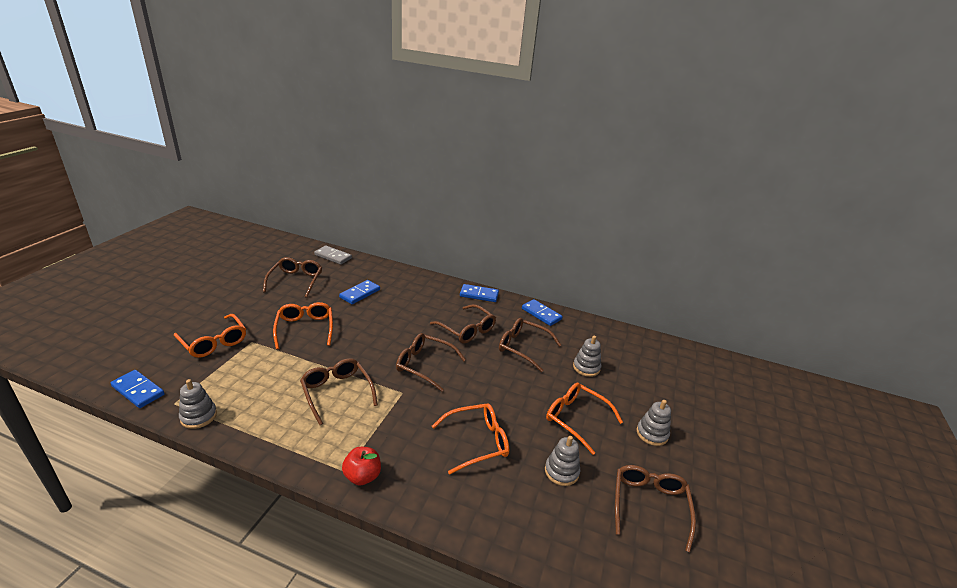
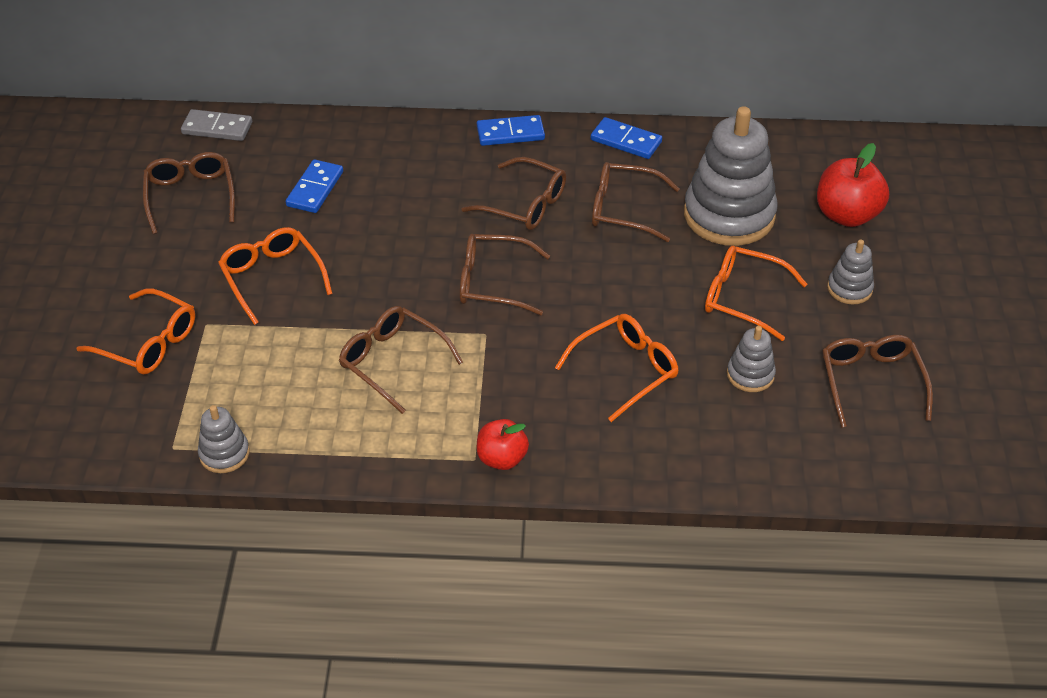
camera: 15 degrees left, 15 degrees up
blue domino [111,370,165,408] -> none
grey stacking toy [573,336,601,377] -> grey stacking toy [684,106,778,246], size x2.13
none -> red apple [817,143,889,227]

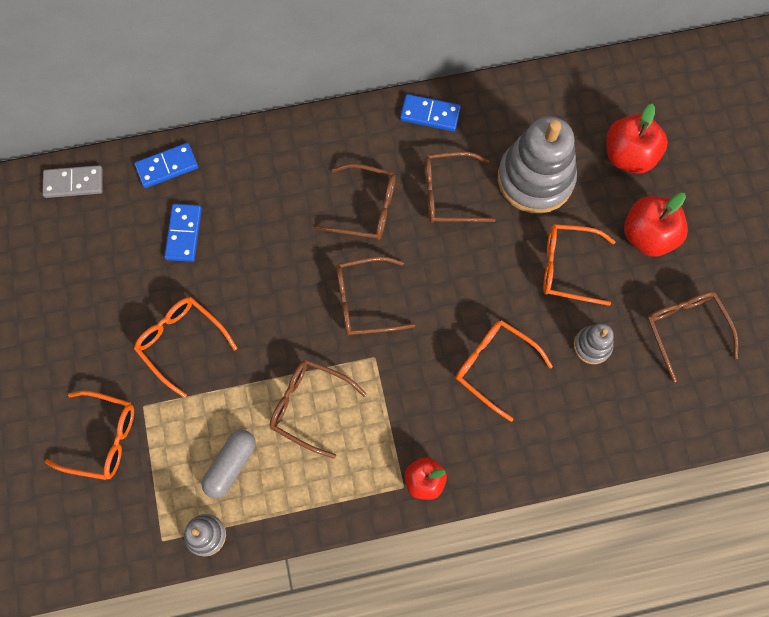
camera: 15 degrees left, 25 degrees up
brown glasses [143,152,235,234] -> none
blue domino [477,115,545,146] -> blue domino moved to [134,143,198,188]
orange glasses [555,314,679,422] -> orange glasses turned 90 degrees counterclockwise [456,320,553,422]
grey stacking toy [827,239,874,305] -> red apple [624,193,688,257]
none -> grey capsule [202,430,256,498]

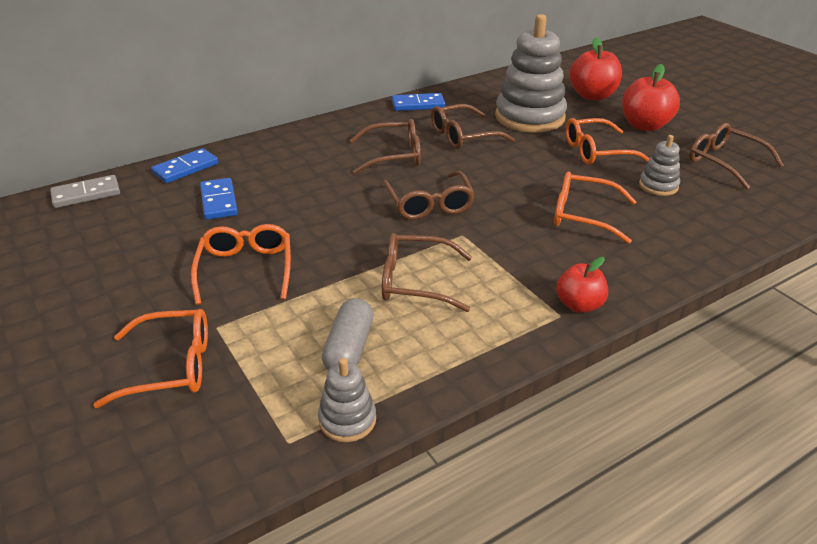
camera: 20 degrees left, 35 degrees down
orange glasses [134,297,237,398] -> orange glasses turned 60 degrees clockwise [191,224,291,305]
brown glasses [336,256,415,335] -> brown glasses turned 75 degrees counterclockwise [383,171,475,220]

